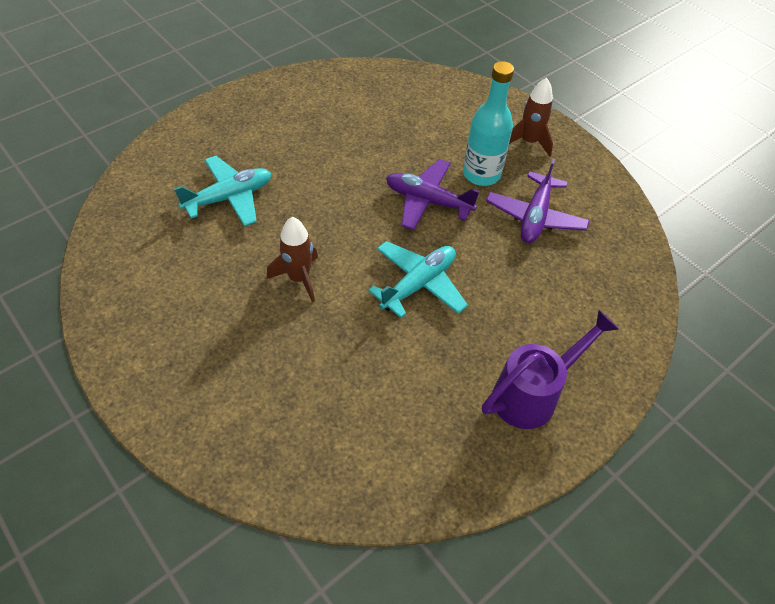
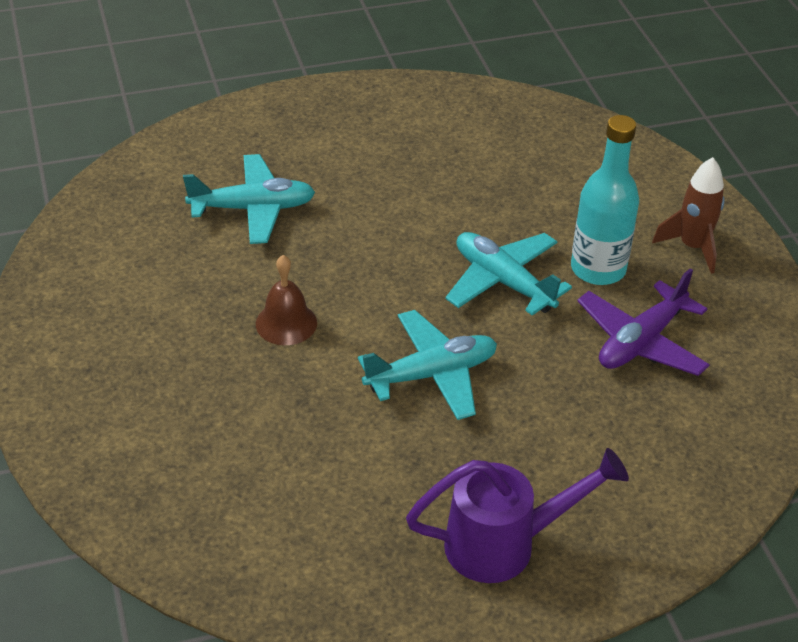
camera: 25 degrees right, 10 degrees down
brown rocket [267,217,318,302] -> brown bell [256,255,317,345]
purple plane [386,159,480,230] -> turquoise plane [445,232,572,315]

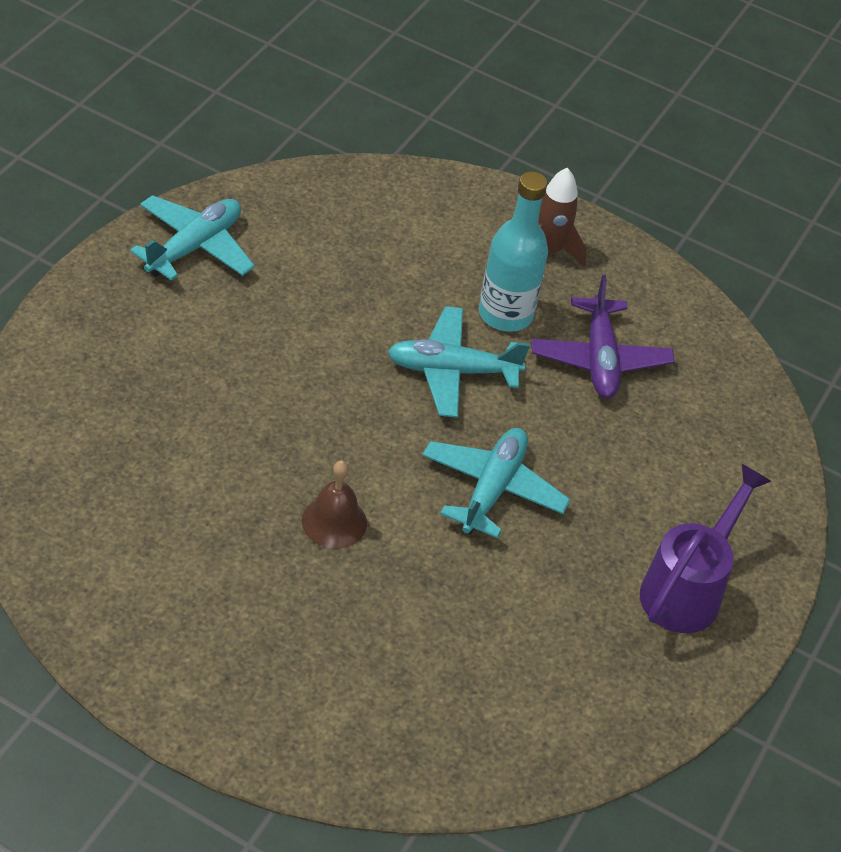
camera: 50 degrees left, 5 degrees up
turquoise plane [183,154,315,244] -> turquoise plane moved to [130,195,255,281]

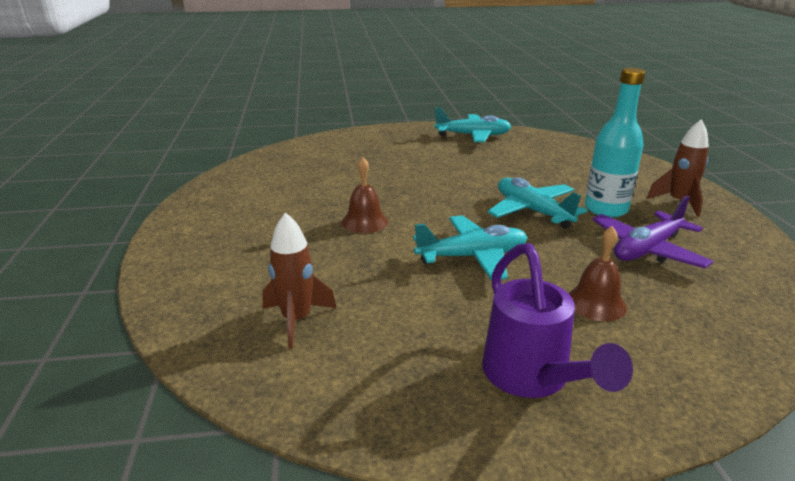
camera: 60 degrees right, 20 degrees down
purple watering can [640,464,771,633] -> purple watering can turned 75 degrees clockwise [482,243,633,398]
none -> brown rocket [262,212,336,348]
none -> brown bell [568,226,627,321]

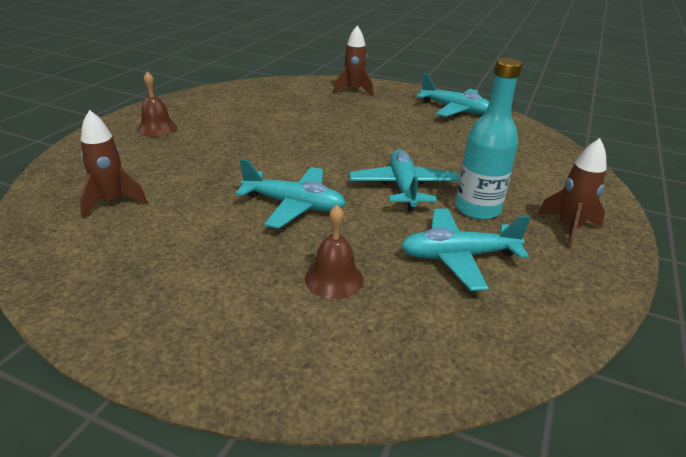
camera: 30 degrees right, 5 degrees up
brown bell [342,157,388,233] -> brown bell moved to [137,72,177,137]
purple watering can [482,243,633,398] -> none
purple plane [592,196,714,268] -> turquoise plane [401,208,531,291]
none -> brown rocket [333,26,374,97]

